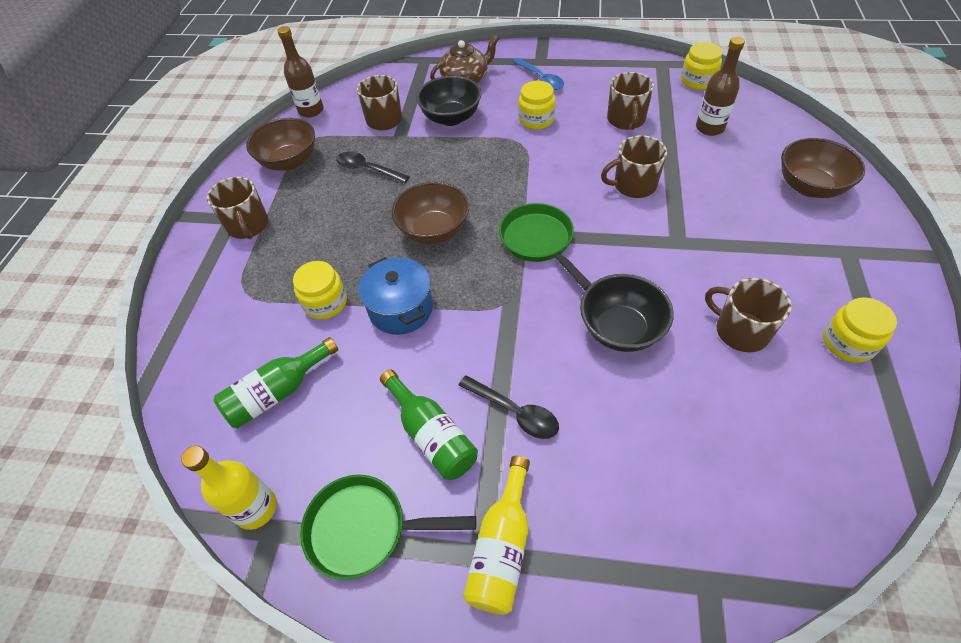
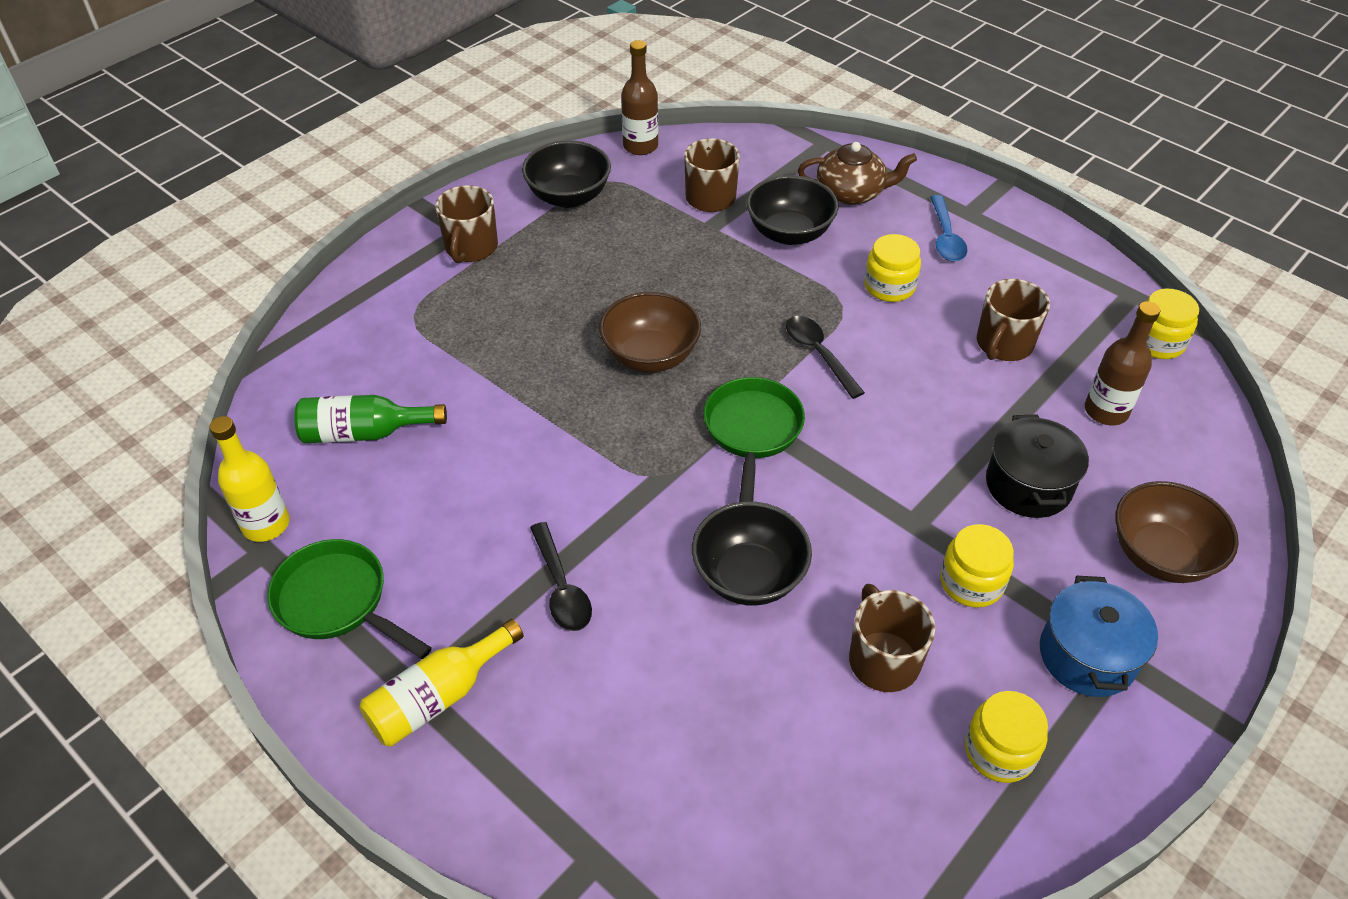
camera: 30 degrees right, 5 degrees down
brown bowl [246,118,315,171] -> black bowl [522,141,611,208]
yellow jar [293,261,347,319] -> yellow jar moved to [940,524,1014,608]
black spoon [336,152,410,183] -> black spoon moved to [786,316,865,399]
blue pot [358,257,433,335] -> blue pot moved to [1040,576,1158,697]
green bottle [380,369,478,480] -> none
brown mug [601,135,667,198] -> none
none -> black pot [986,414,1089,518]

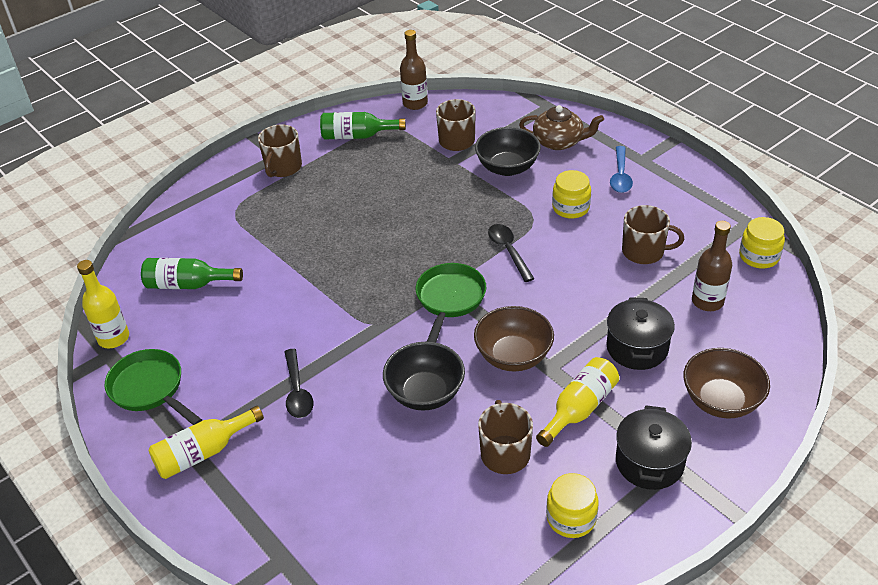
camera: 10 degrees right, 5 degrees down
black bowl [522,141,611,208] -> green bottle [320,112,406,139]
brown bowl [599,292,701,372] -> brown bowl moved to [474,306,554,371]
yellow jar [940,524,1014,608] -> yellow bottle [536,357,619,447]
brown mug [977,279,1050,361] -> brown mug turned 120 degrees counterclockwise [622,205,684,264]
blue pot [1040,576,1158,697] -> black pot [616,405,692,490]

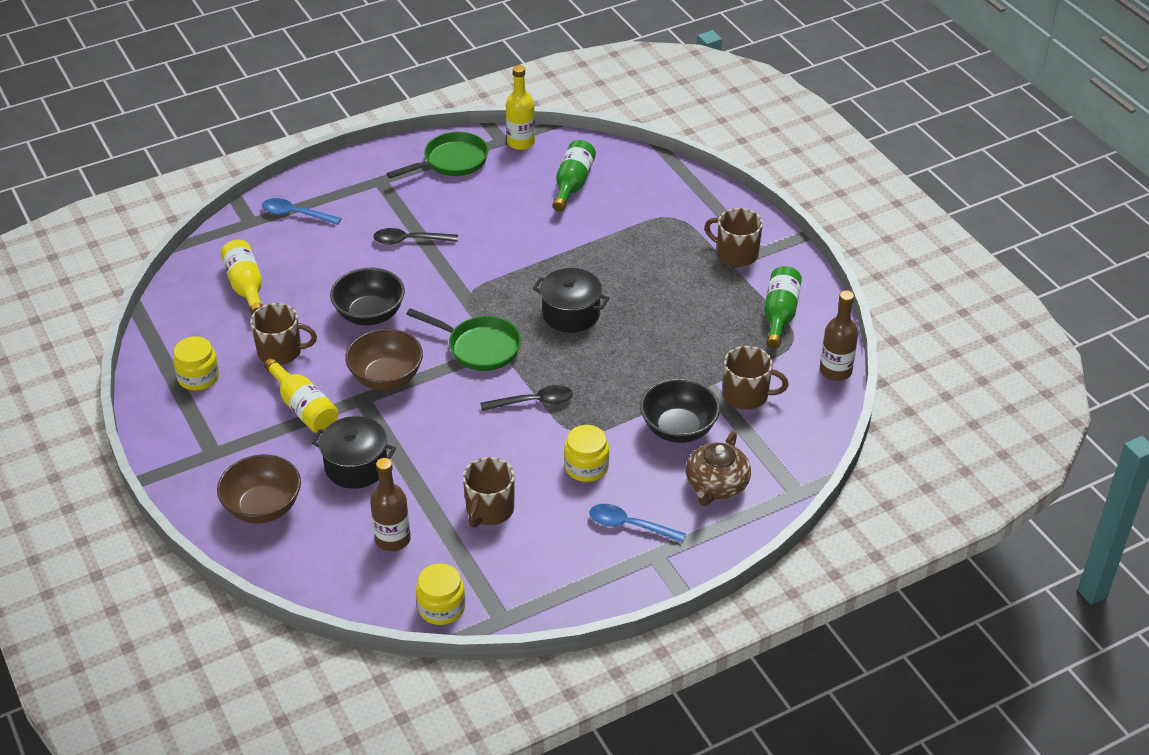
camera: 100 degrees right, 0 degrees up
yellow bottle [148,406,264,479] -> yellow bottle moved to [220,240,263,315]
black pot [616,405,692,490] -> black pot moved to [533,268,610,333]
none -> blue spoon [262,198,341,225]

